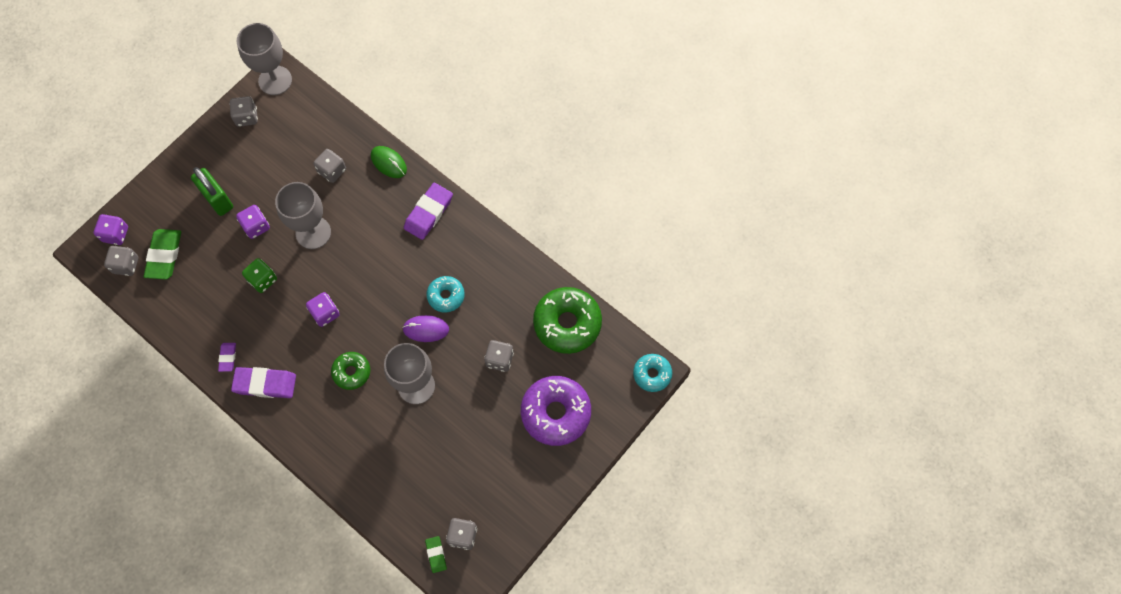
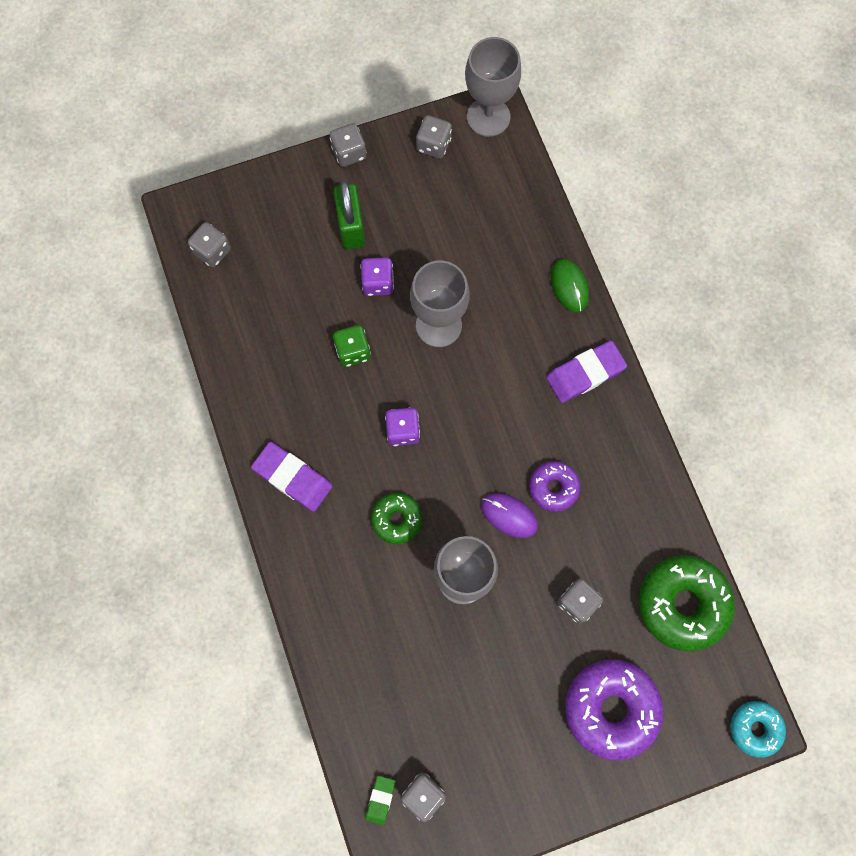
camera: 30 degrees right, 5 degrees up
purple dice [94,214,128,245] -> none
green eraser [144,229,181,280] -> none
purple eraser [218,343,236,372] -> none
grey dice [313,149,346,183] -> grey dice moved to [330,123,366,167]
turquoise donut [426,276,465,312] -> purple donut [529,461,580,512]

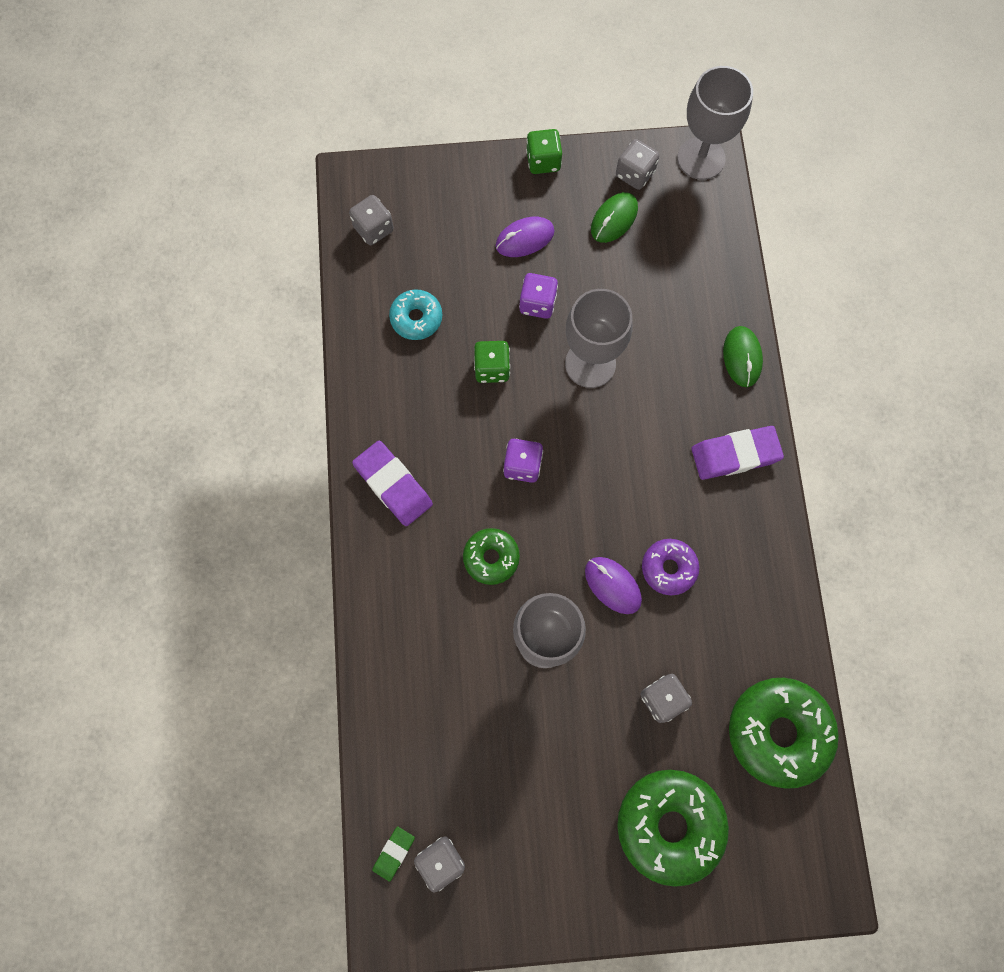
camera: 15 degrees right, 0 degrees up
grey dice [330,123,366,167] -> green dice [526,129,562,174]
green padlock [334,180,365,249] -> purple mouse [495,217,555,257]
purple donut [565,659,663,761] -> green donut [617,770,729,887]
turquoise donut [730,701,786,758] -> turquoise donut moved to [389,290,442,340]
none -> green mouse [591,192,638,243]

